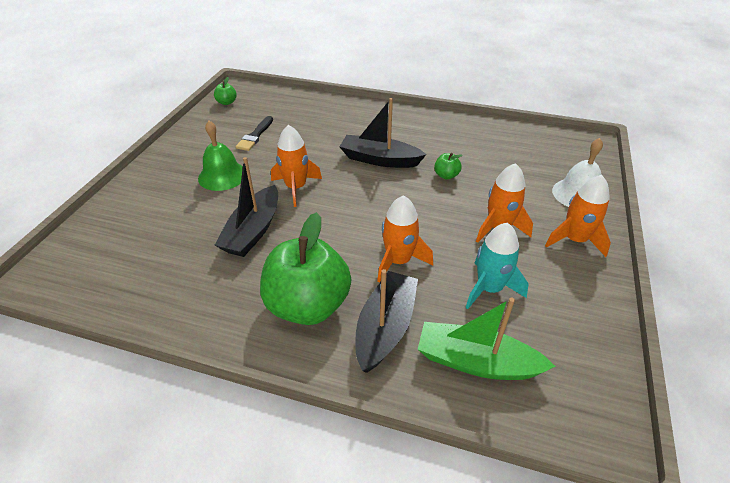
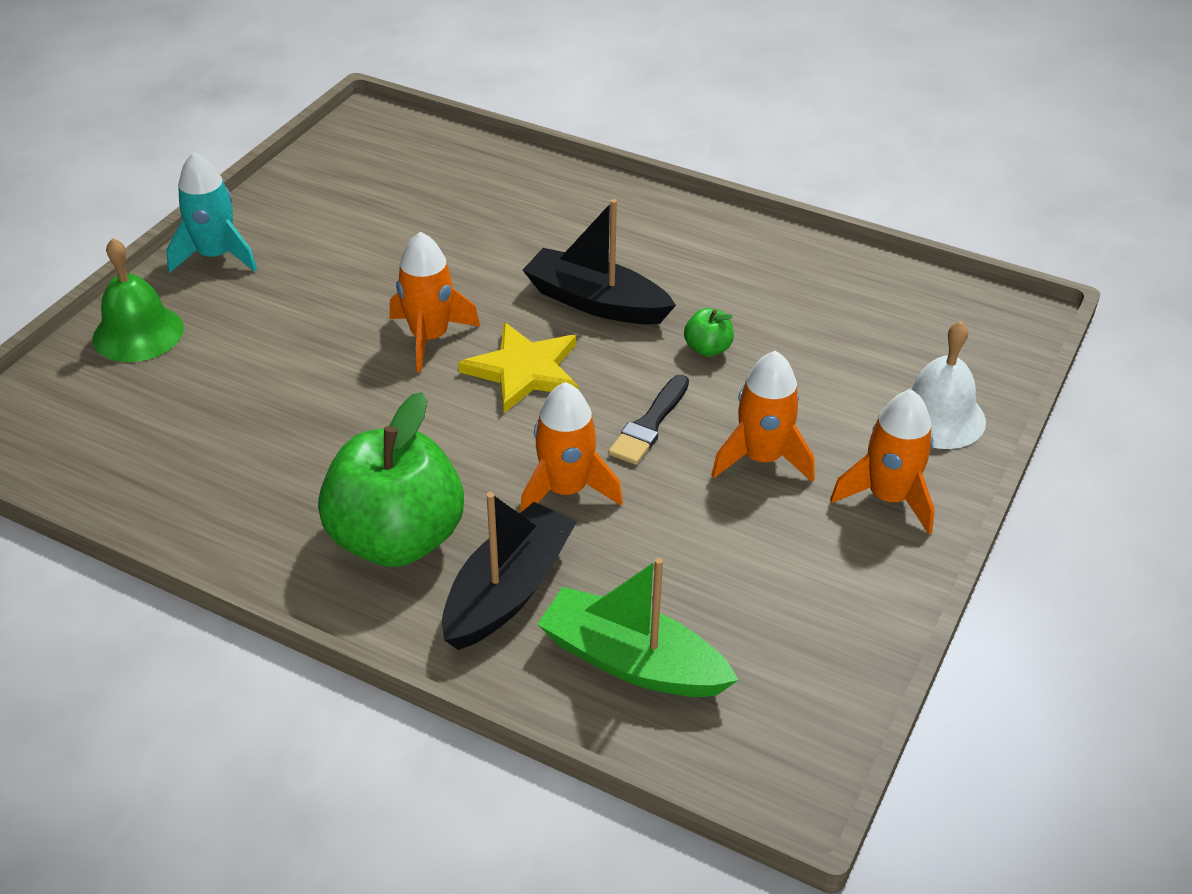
camera: 10 degrees right, 0 degrees up
green bell [198,121,243,191] -> green bell moved to [92,238,184,362]
green apple [214,77,237,105] -> none
black boat [214,157,278,257] -> none
black brush [236,116,273,151] -> black brush moved to [608,374,689,465]
turquoise rocket [465,222,529,309] -> turquoise rocket moved to [166,152,257,273]
none -> yellow star [458,322,579,413]

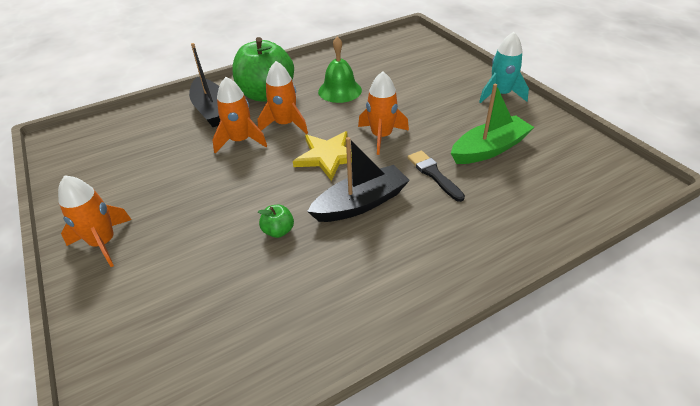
camera: 125 degrees right, 0 degrees up
green bell [92,238,184,362] -> green bell moved to [318,36,362,103]
green boat [537,557,738,697] -> green boat moved to [451,84,534,164]
black brush [608,374,689,465] -> black brush moved to [407,150,465,202]
orange rocket [711,351,815,482] -> orange rocket moved to [258,61,308,134]
white bell [906,321,986,449] -> none

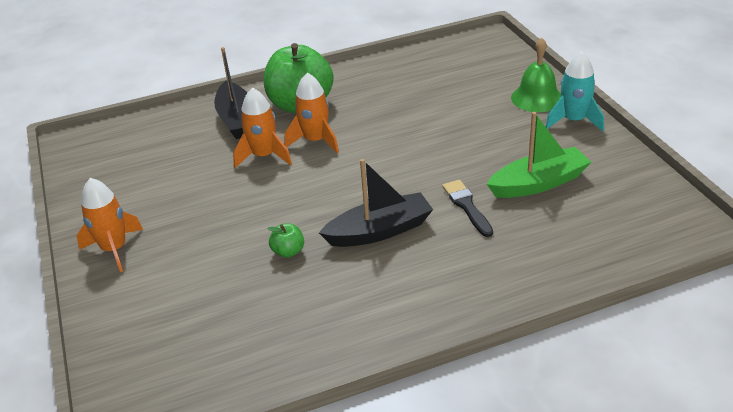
camera: 10 degrees right, 5 degrees down
yellow star [293,131,352,181] -> none
green bell [318,36,362,103] -> green bell moved to [511,38,561,112]
orange rocket [358,71,409,155] -> none

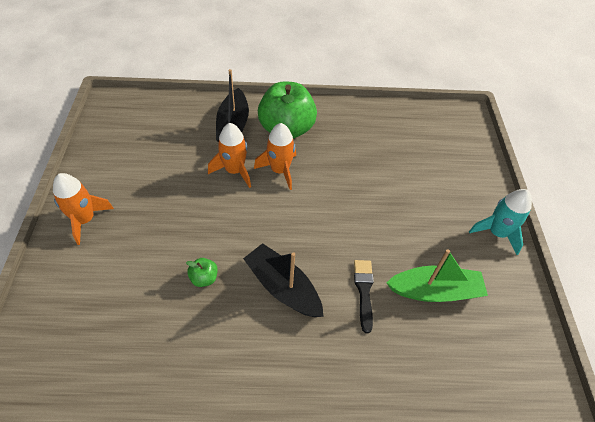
camera: 15 degrees right, 15 degrees up
black boat [319,159,433,247] -> black boat turned 135 degrees counterclockwise [243,243,324,317]
green bell [511,38,561,112] -> none

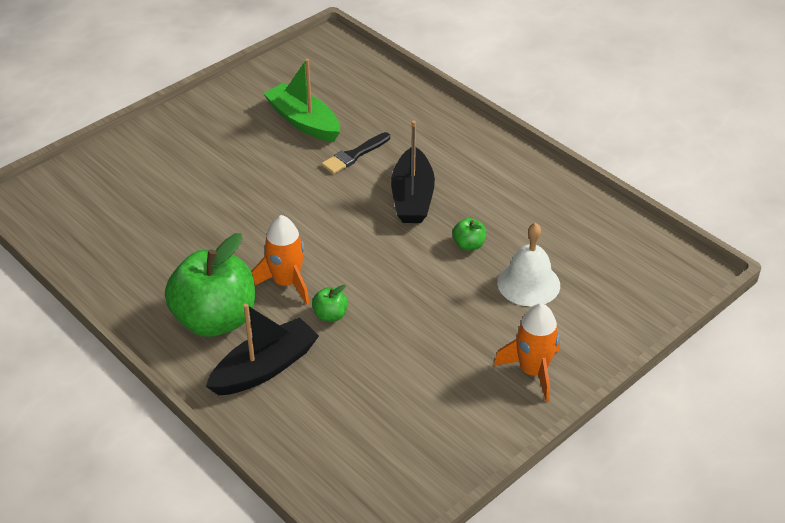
camera: 130 degrees left, 10 degrees down
orange rocket [208,123,251,188] -> green apple [312,285,348,322]
turquoise rocket [469,189,532,255] -> none
none -> white bell [497,223,560,306]

